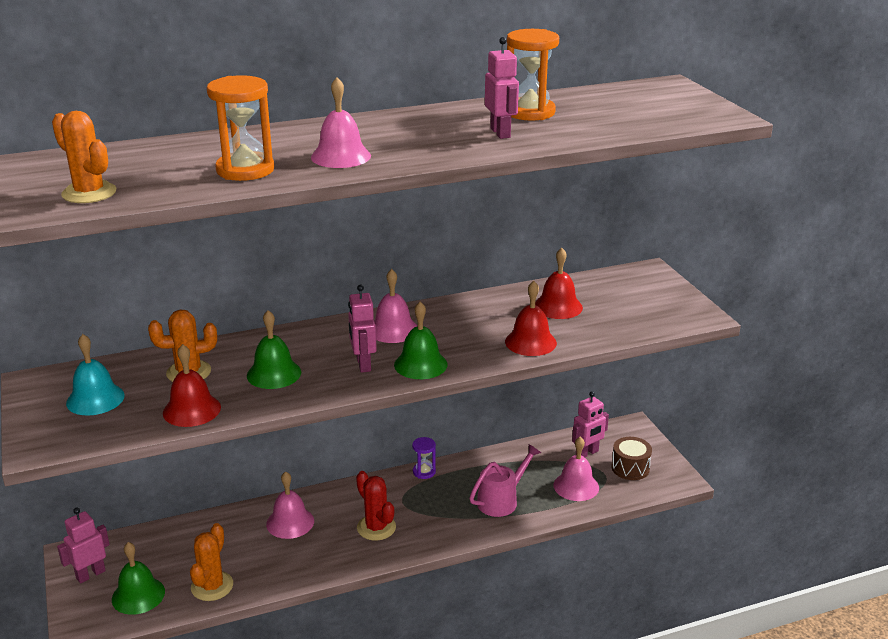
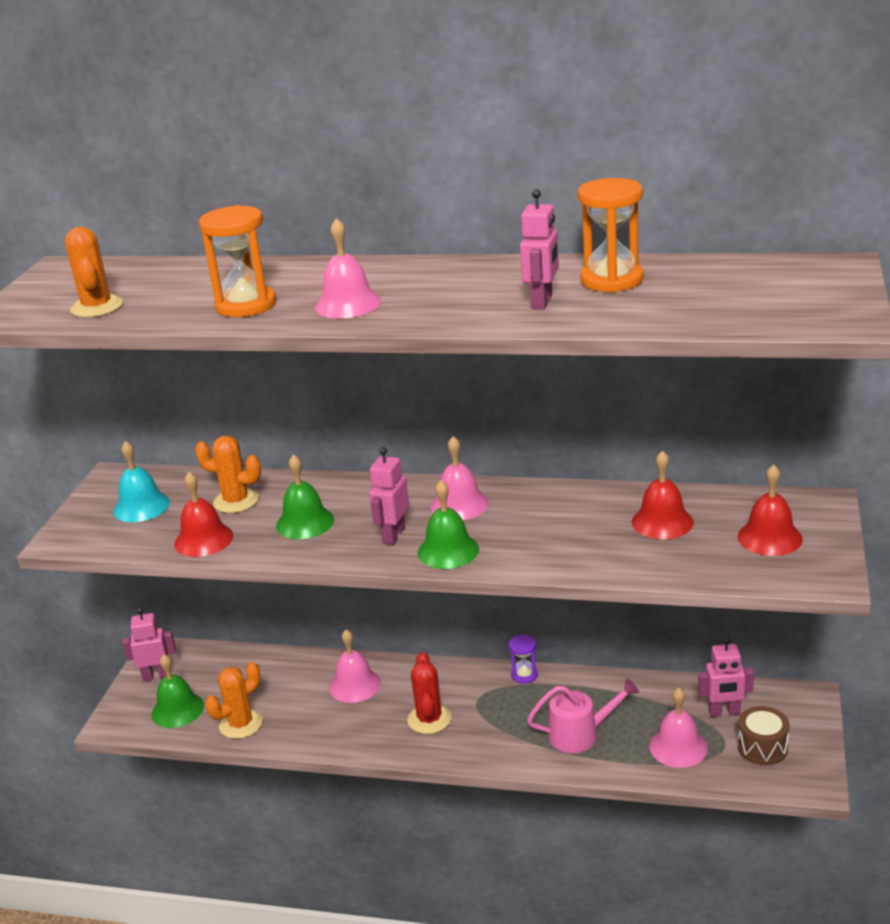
camera: 35 degrees right, 0 degrees up
red bell [505,281,557,356] -> red bell moved to [738,464,803,556]

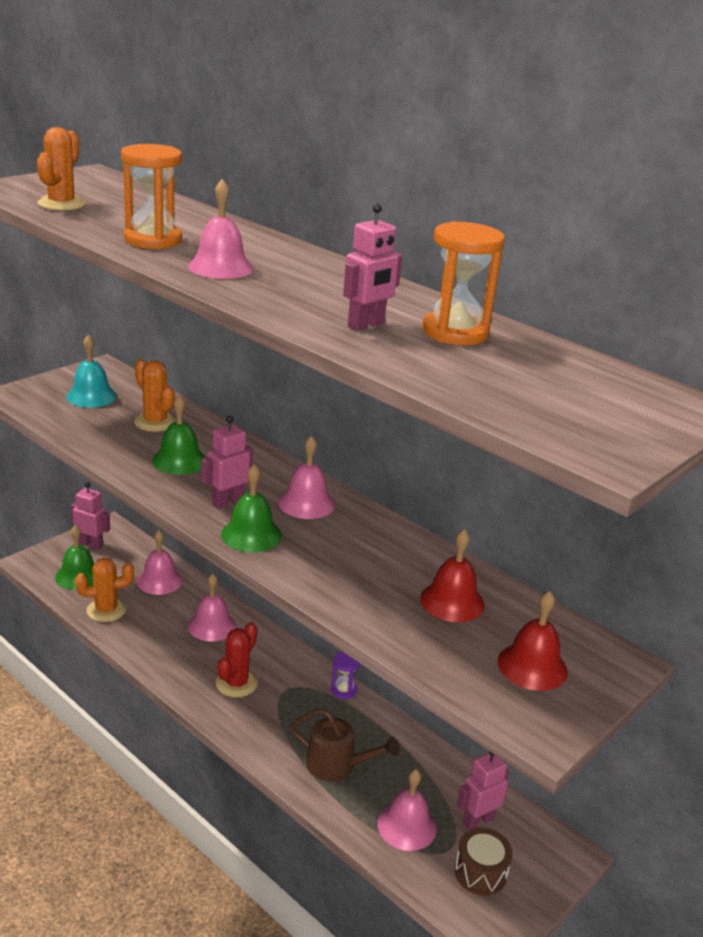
camera: 25 degrees right, 0 degrees up
red bell [174,472,233,557] -> none
pink watering can [527,678,639,753] -> brown watering can [291,709,400,782]
pink robot [698,637,754,717] -> pink robot turned 120 degrees clockwise [457,751,509,830]
none -> pink bell [137,530,183,595]

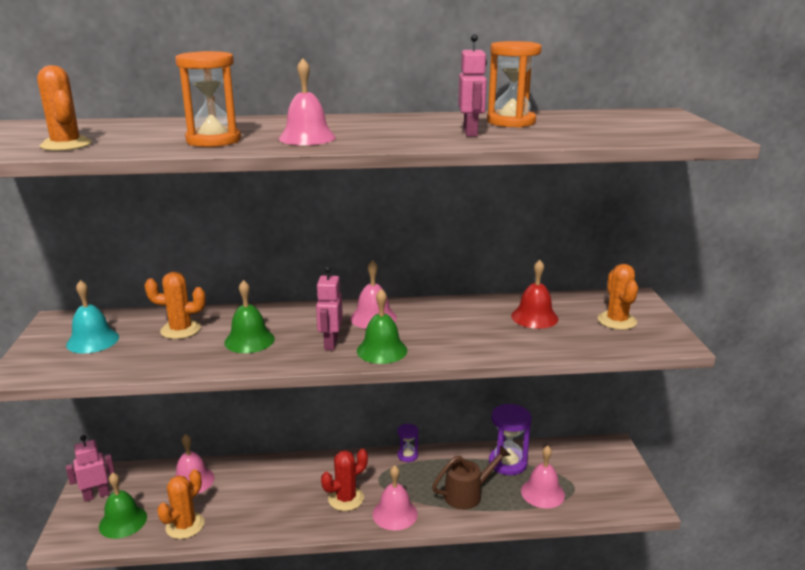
camera: 45 degrees left, 5 degrees down
pink bell [188,574,236,642] -> pink bell moved to [373,465,418,531]
red cactus [216,622,258,698] -> red cactus turned 75 degrees clockwise [321,449,368,511]
brown drum [455,828,513,896] -> none
pink robot [457,751,509,830] -> none
red bell [498,591,568,691] -> orange cactus [598,264,638,330]
none -> purple hourglass [489,404,532,475]

